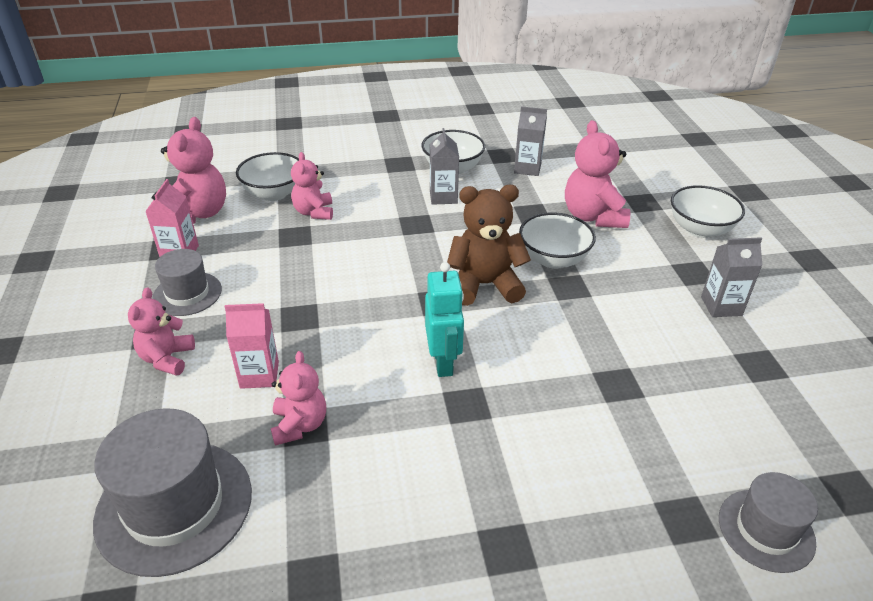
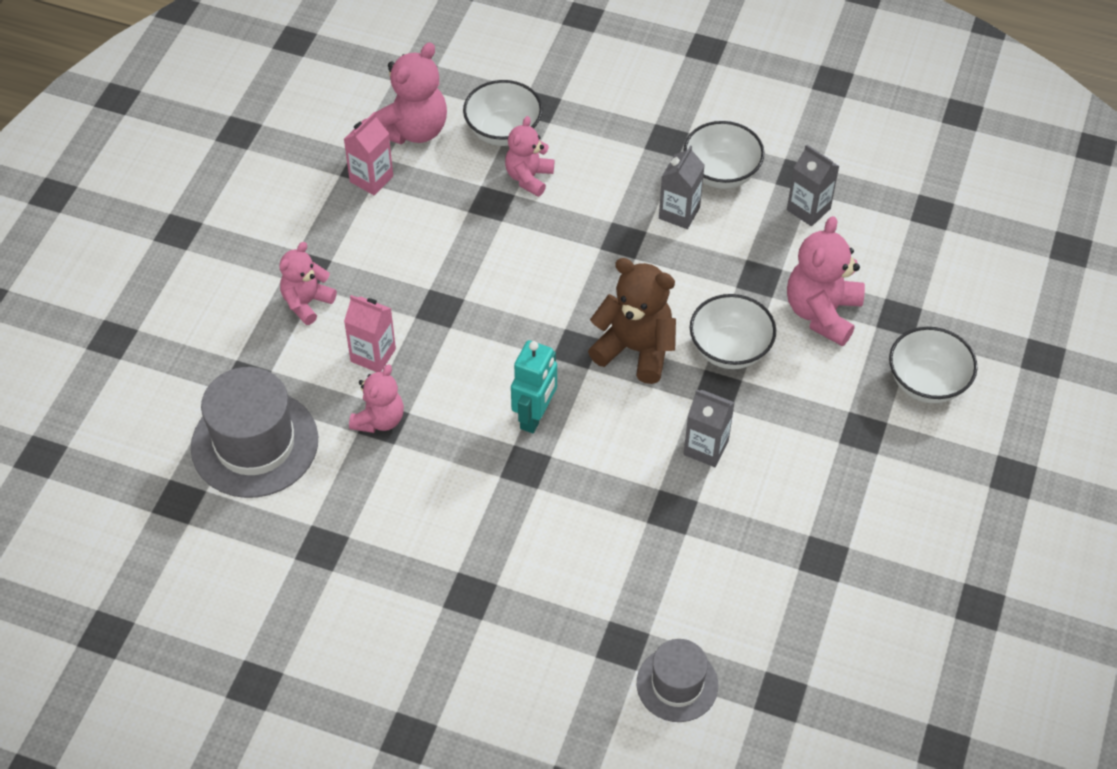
camera: 30 degrees right, 15 degrees up
grey hat [152,249,222,316] -> none
grey carton [701,237,763,317] -> grey carton moved to [684,390,735,467]

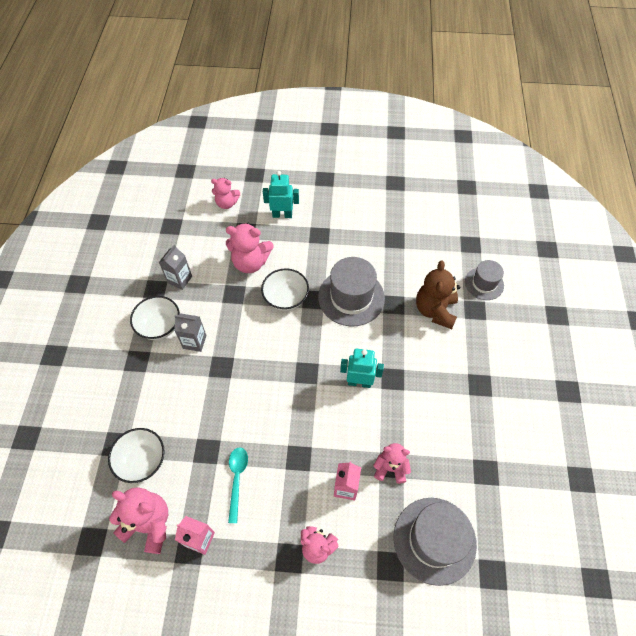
camera: 105 degrees left, 5 degrees up
pink teddy bear [505,116,554,197] -> pink teddy bear moved to [211,178,240,209]
brown teddy bear [588,258,676,384] -> brown teddy bear moved to [416,260,460,329]
grey carton [684,390,735,467] -> grey hat [318,257,385,327]
white bowl [889,327,977,403] -> turquoise robot [263,171,299,218]
none -> turquoise spoon [228,447,248,523]

